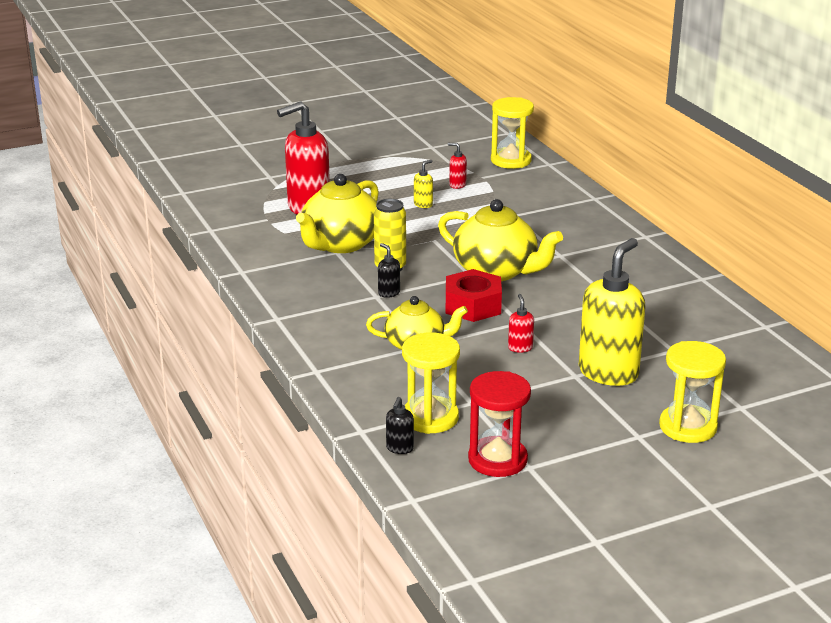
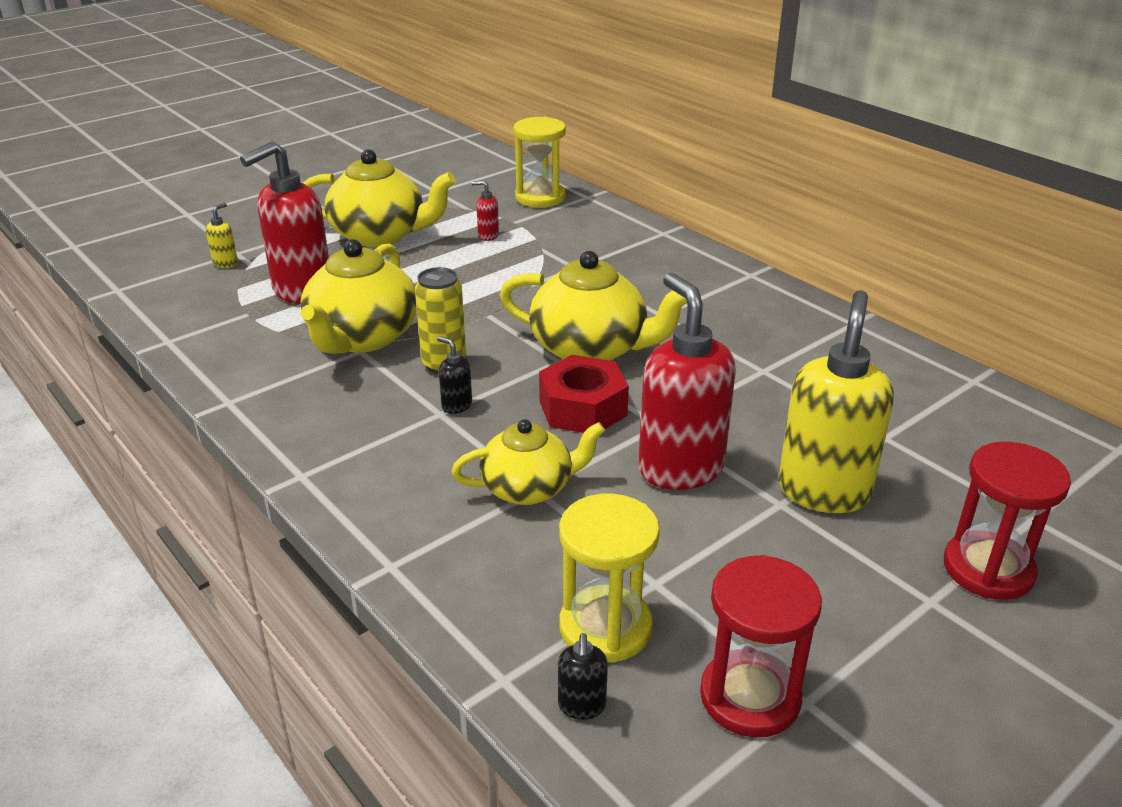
camera: 15 degrees left, 5 degrees up
yellow soap dispenser [414,160,433,208] -> yellow soap dispenser moved to [206,203,238,268]
red soap dispenser [508,294,534,353] -> red soap dispenser [638,273,736,490], size x2.43
yellow hourglass [659,341,726,443] -> red hourglass [944,442,1071,600]
none -> yellow teapot [304,149,456,247]

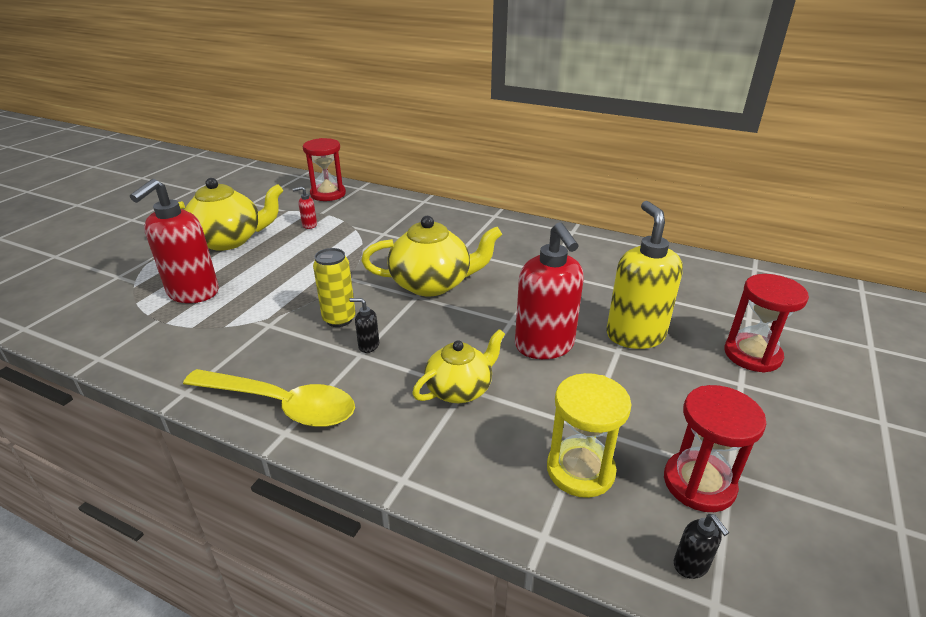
camera: 25 degrees left, 0 degrees up
yellow soap dispenser [206,203,238,268] -> none
yellow teapot [300,239,417,354] -> none
yellow hourglass [513,117,566,208] -> red hourglass [303,138,346,201]
red nut [539,355,629,433] -> none
black soap dispenser [558,633,608,720] -> black soap dispenser moved to [674,514,729,579]
red soap dispenser [638,273,736,490] -> red soap dispenser turned 150 degrees counterclockwise [515,222,584,359]
none -> yellow spoon [183,369,355,427]

